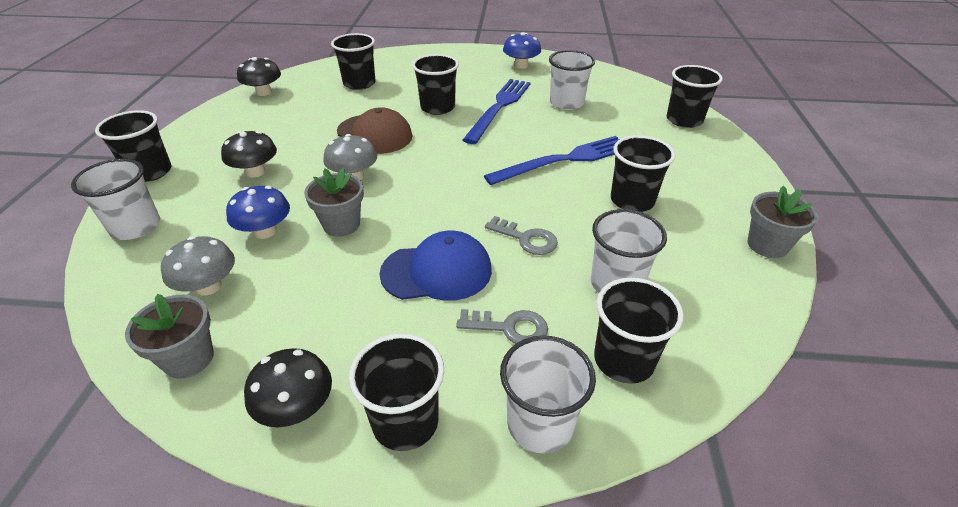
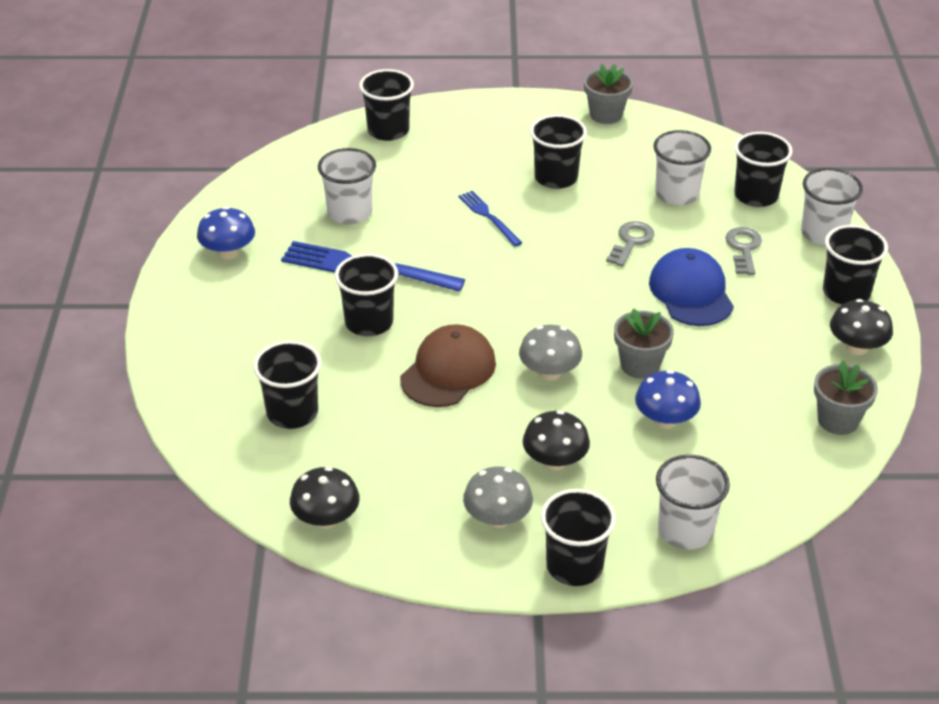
camera: 95 degrees left, 0 degrees up
grey mushroom [161,236,235,296] -> grey mushroom moved to [463,466,533,528]
blue fork [484,136,620,185] -> blue fork [458,191,522,247], size x0.55

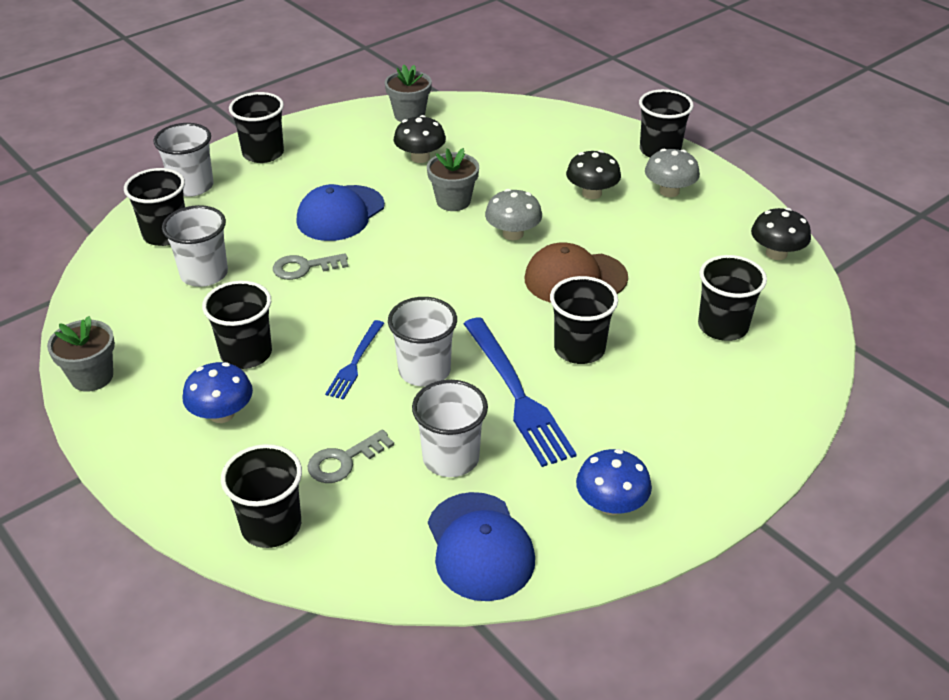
camera: 130 degrees left, 0 degrees up
blue mushroom [635,370,701,429] -> blue mushroom moved to [183,362,253,423]
white cup [656,455,730,550] -> white cup moved to [388,297,457,386]
grey key [725,227,762,275] -> grey key moved to [308,430,394,483]
black mushroom [830,299,893,355] -> black mushroom moved to [394,115,446,163]
none -> blue cap [428,492,535,601]

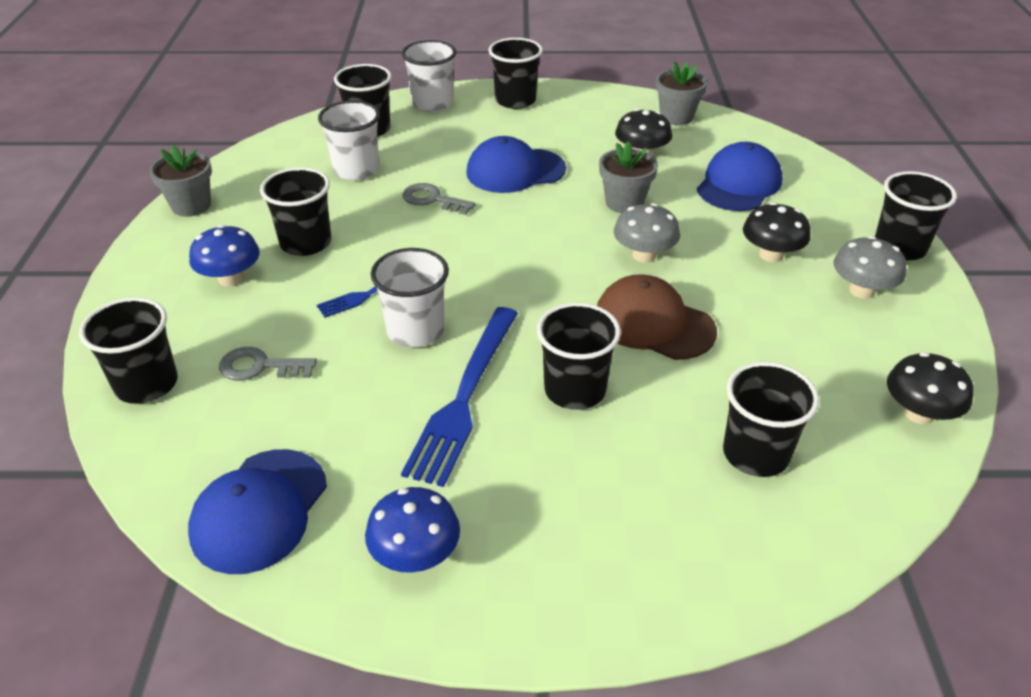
camera: 40 degrees right, 0 degrees up
white cup [412,380,488,477] -> none
none -> blue cap [697,142,782,211]

